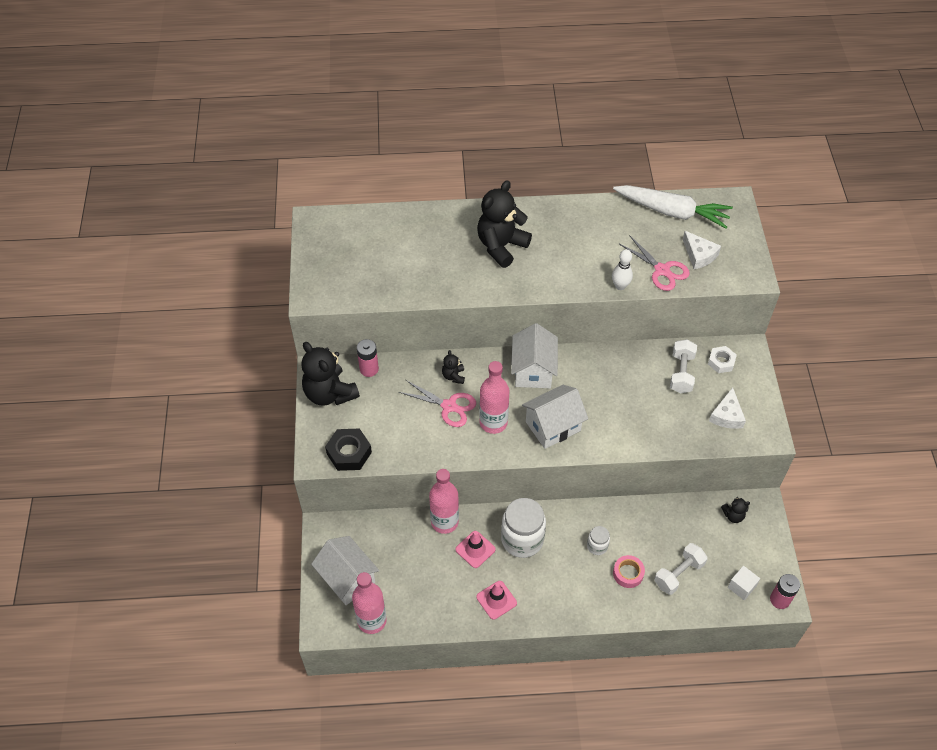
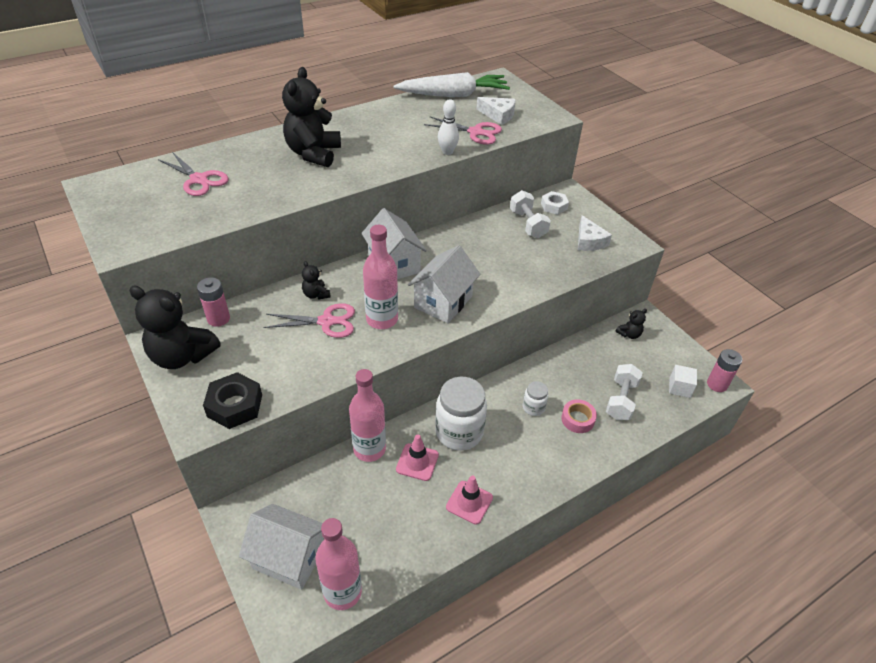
camera: 30 degrees left, 10 degrees down
none -> pink scissors [158,152,229,196]

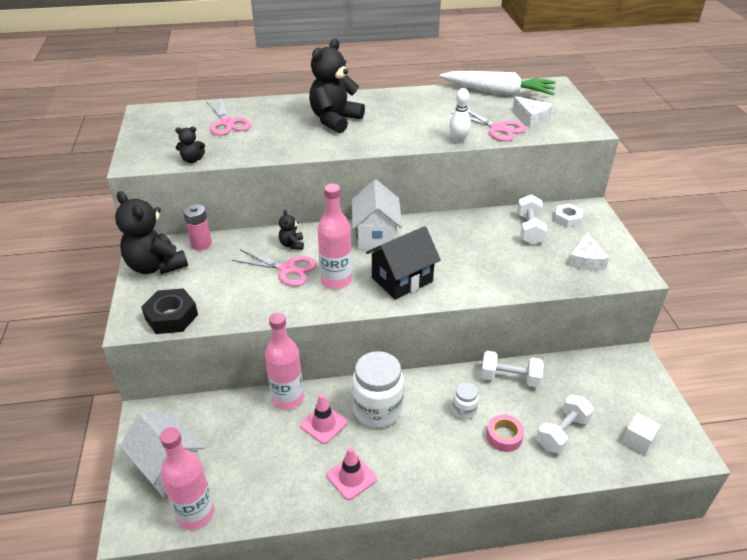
camera: 25 degrees right, 5 degrees down
white house [408,245,481,323] -> black house [366,226,441,300]
black teddy bear [615,309,647,339] -> black teddy bear moved to [175,127,205,163]
pink battery [707,349,742,392] -> none
none -> white dumbbell [481,351,544,388]

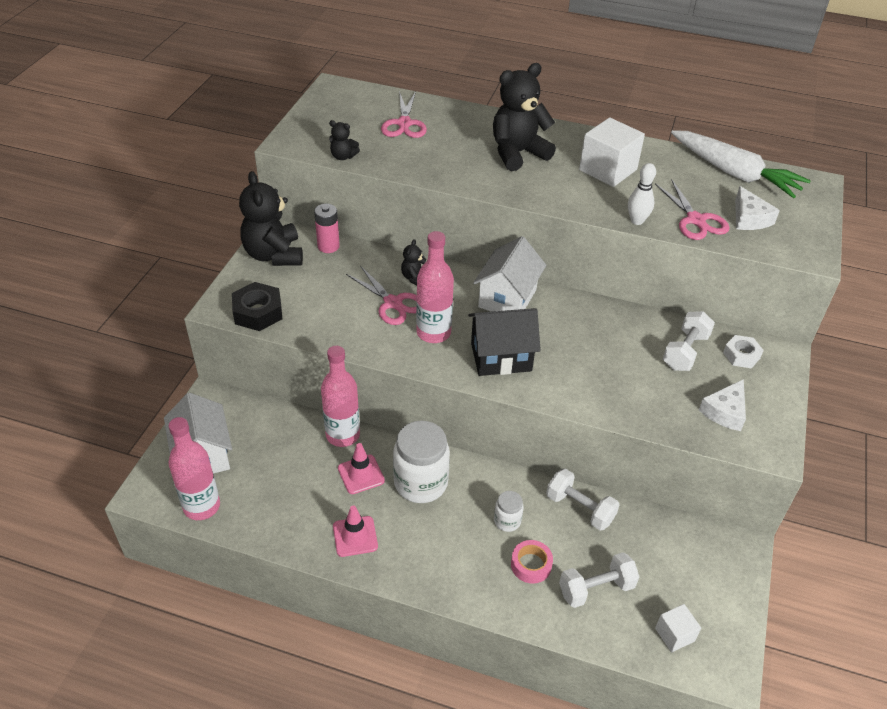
camera: 25 degrees right, 5 degrees up
none -> white cube [579,118,645,187]

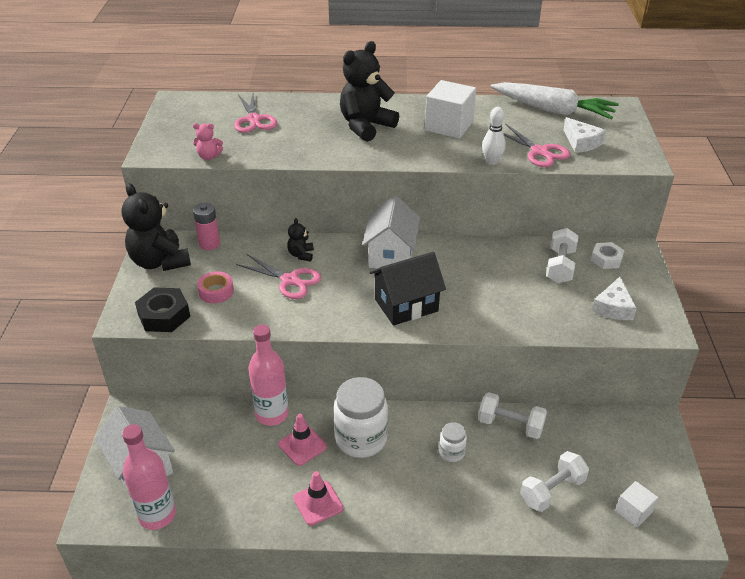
camera: 15 degrees left, 5 degrees down
black teddy bear [329,120,360,160] -> pink teddy bear [193,123,223,160]
pink bottle [416,231,454,343] -> none
pink tape [511,540,553,583] -> pink tape moved to [197,271,234,303]

